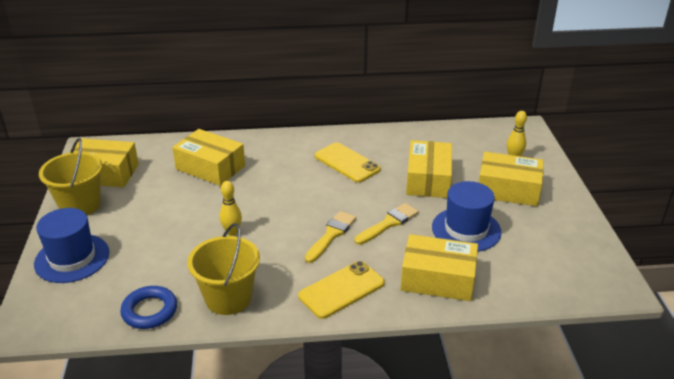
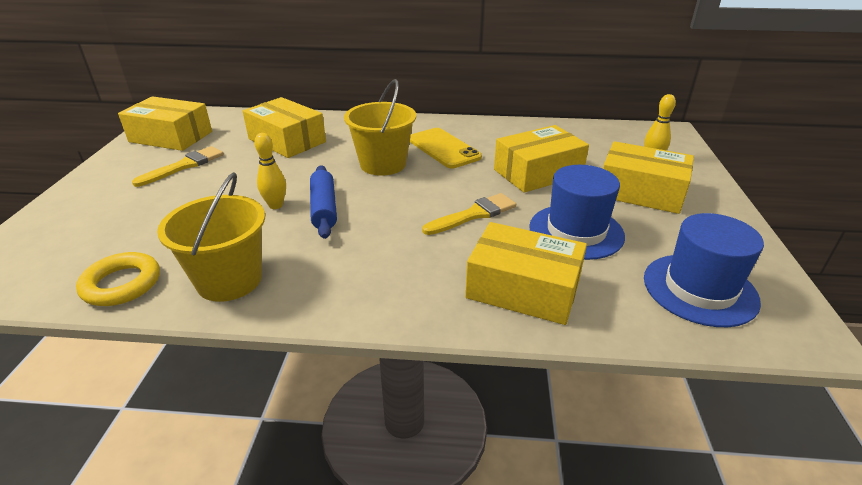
camera: 10 degrees right, 0 degrees up
blue hat [34,208,109,283] -> blue hat moved to [644,213,764,327]
yellow bucket [39,138,103,215] -> yellow bucket moved to [344,79,416,176]
blue ring [120,286,177,329] -> yellow ring [76,252,160,306]
yellow phone [298,261,385,319] -> none
yellow brush [305,211,356,263] -> yellow brush moved to [132,146,224,187]
yellow box [406,140,452,198] -> yellow box turned 45 degrees clockwise [494,125,589,193]
none -> blue rolling pin [310,165,337,239]

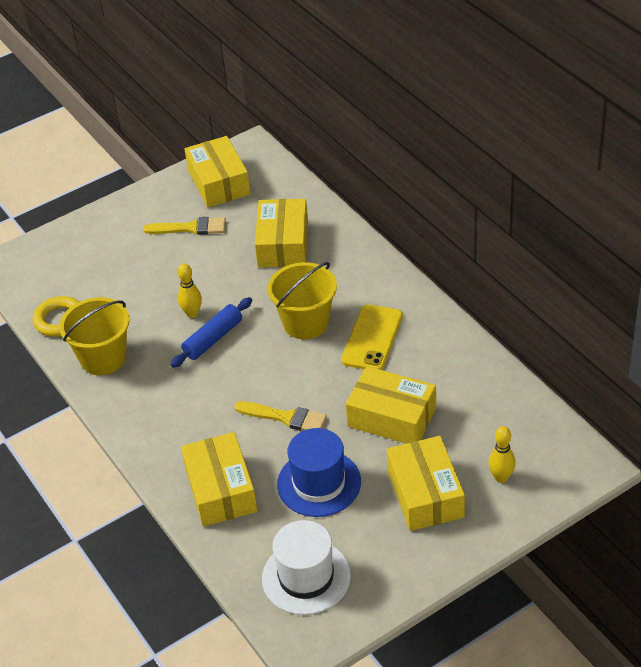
camera: 55 degrees right, 10 degrees up
blue hat [644,213,764,327] -> white hat [262,520,351,615]

